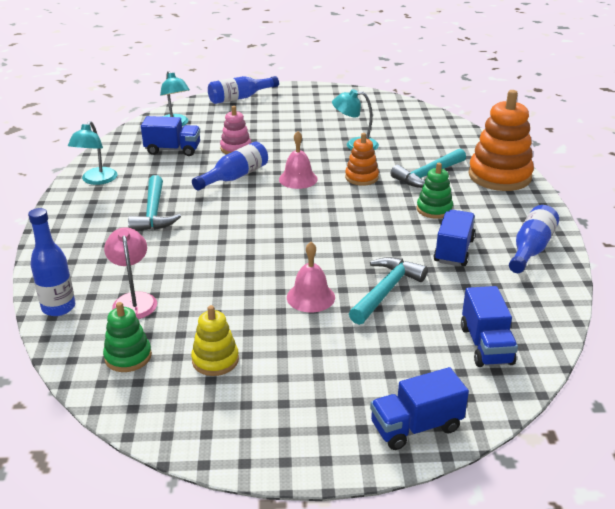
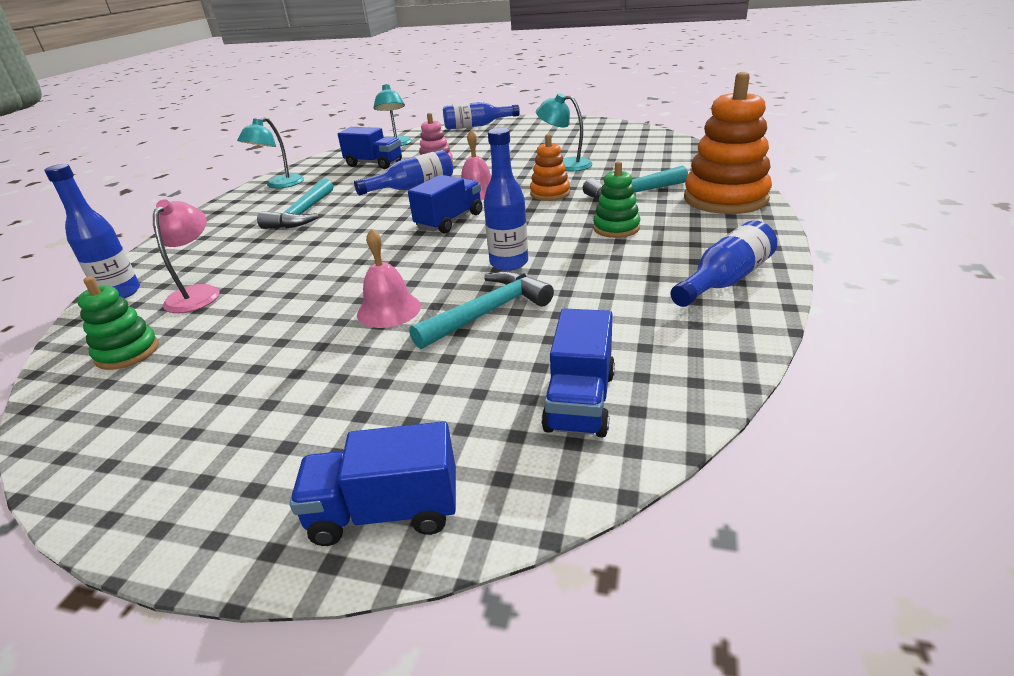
camera: 20 degrees right, 0 degrees up
yellow stacking toy [191,305,239,376] -> none
blue truck [433,210,475,266] -> blue truck moved to [408,175,482,234]
none -> blue bottle [484,128,528,271]

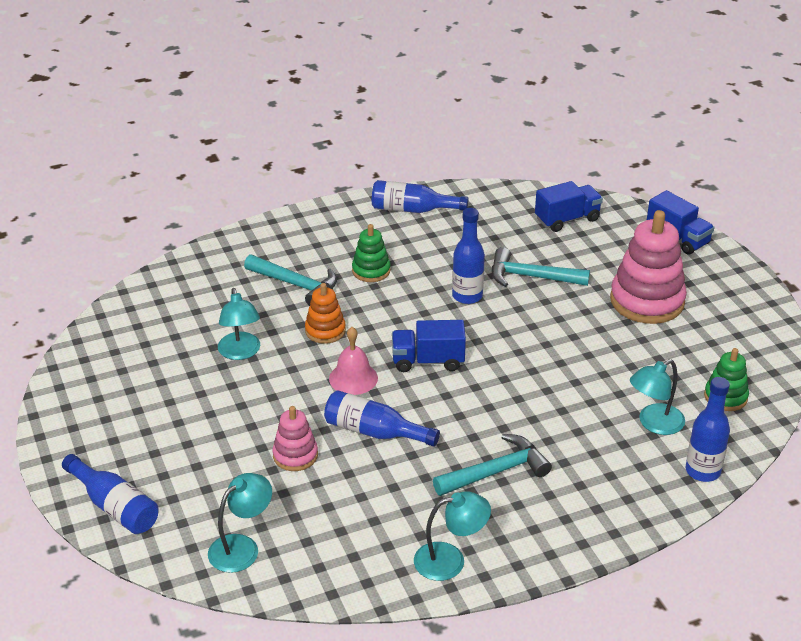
camera: 130 degrees left, 5 degrees up
pink lamp [153,199,219,313] -> turquoise lamp [630,359,685,435]
blue truck [338,127,402,169] -> none
pink bell [357,229,421,328] -> none
orange stacking toy [684,72,772,214] -> none
none -> pink stacking toy [610,210,687,324]

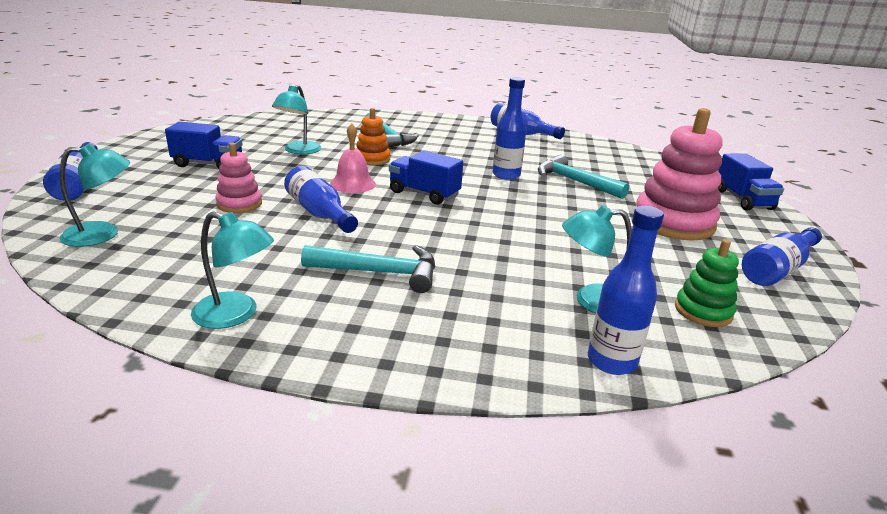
camera: 30 degrees right, 10 degrees down
green stacking toy [352,224,391,282] -> none
blue truck [535,181,603,232] -> blue truck moved to [165,122,243,169]
none -> blue bottle [742,227,822,286]

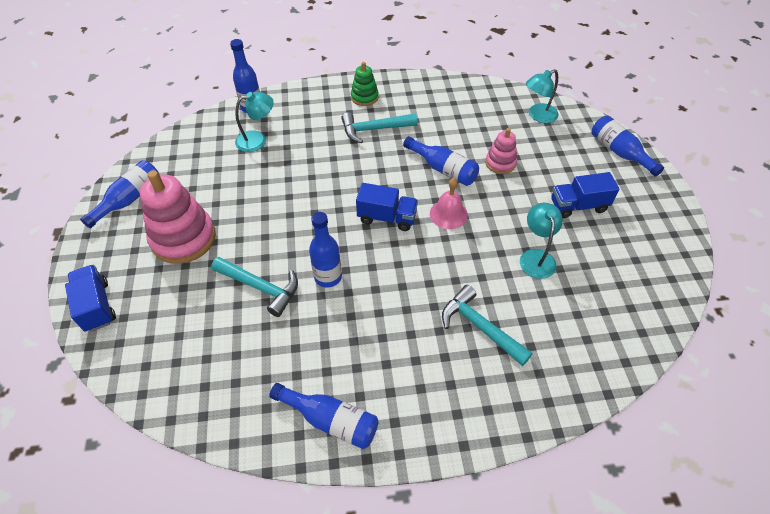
camera: 165 degrees right, 25 degrees up
turquoise lamp [191,211,274,329] -> none
orange stacking toy [356,108,390,165] -> none
green stacking toy [675,239,739,327] -> green stacking toy moved to [351,62,379,106]

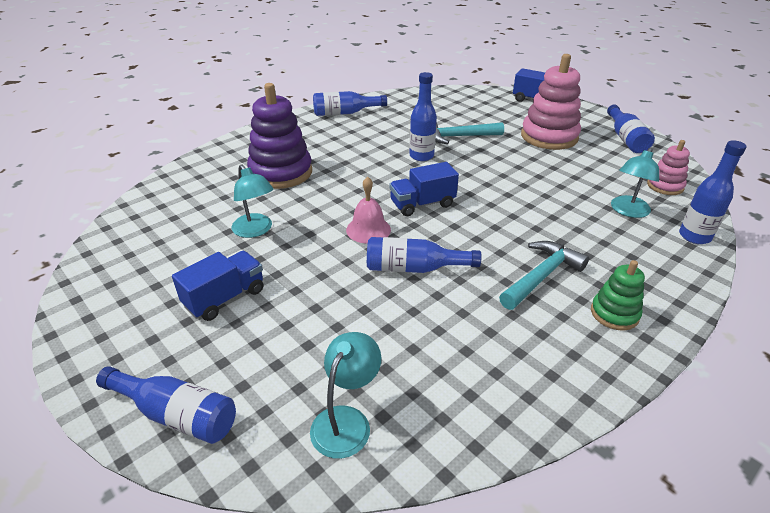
camera: 145 degrees right, 15 degrees down
turquoise hammer [442,285,533,366] -> purple stacking toy [247,83,312,189]
pink stacking toy [485,128,517,174] -> pink stacking toy moved to [647,140,690,195]

